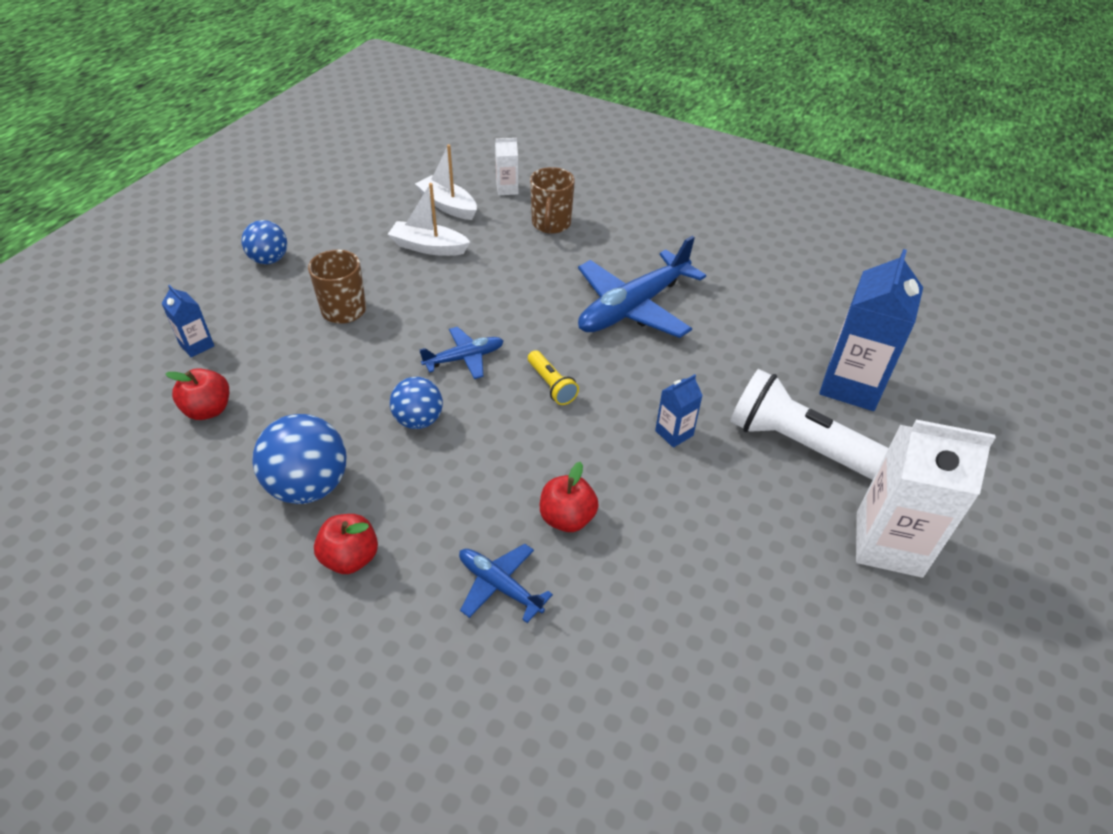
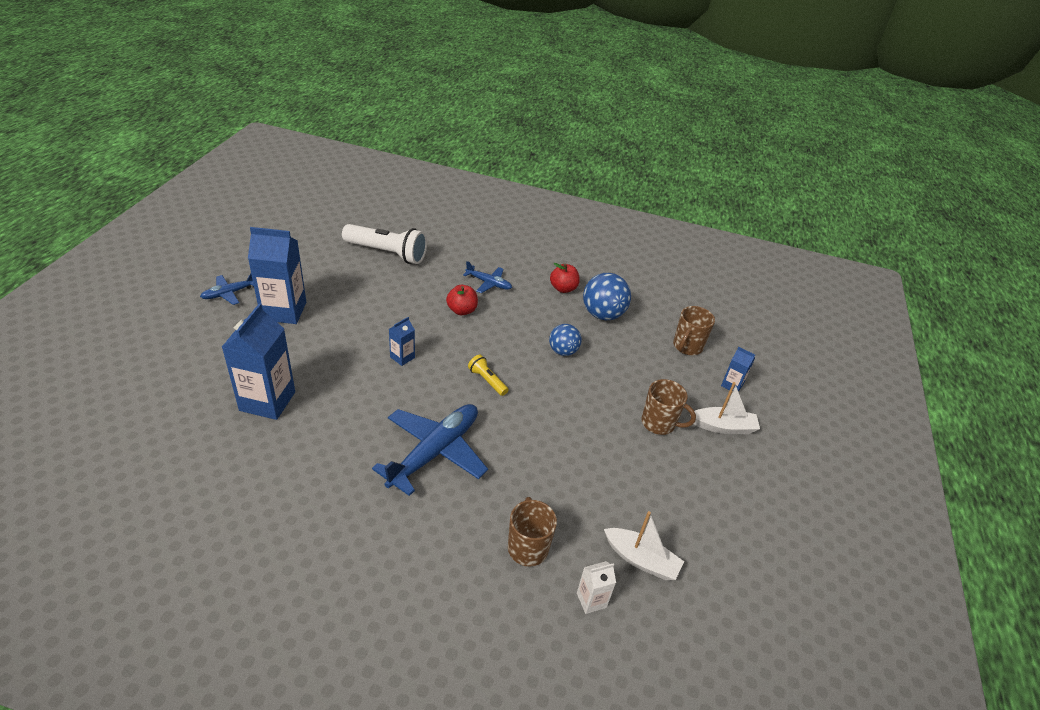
camera: 165 degrees right, 5 degrees down
red apple [165,368,229,420] -> brown mug [673,306,715,355]
blue ball [241,220,287,264] -> none
white boat [388,183,470,256] -> white boat moved to [690,382,760,434]
blue plane [419,327,504,379] -> blue plane moved to [200,274,254,305]
white flashlight [730,369,889,480] -> white flashlight moved to [342,224,427,264]
white carton [856,420,996,578] -> blue carton [248,227,306,324]

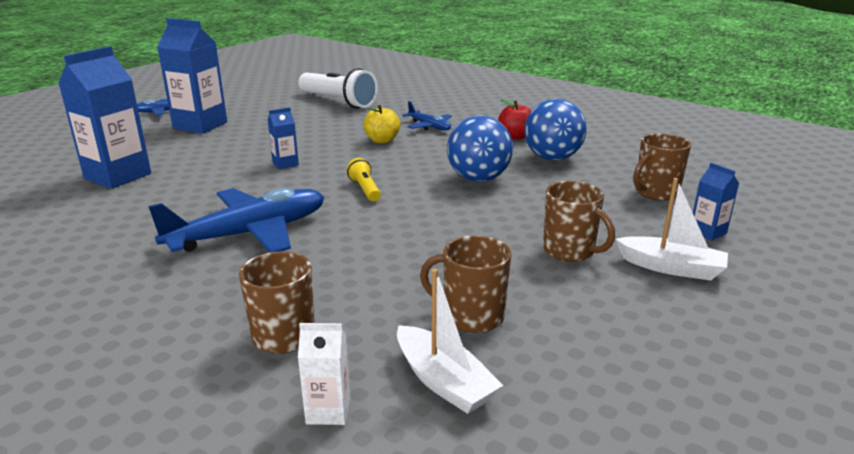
camera: 25 degrees right, 15 degrees down
red apple [446,285,478,315] -> yellow apple [363,105,400,143]
blue ball [549,324,582,356] -> blue ball [447,116,513,182], size x1.57
none -> brown mug [420,235,512,333]

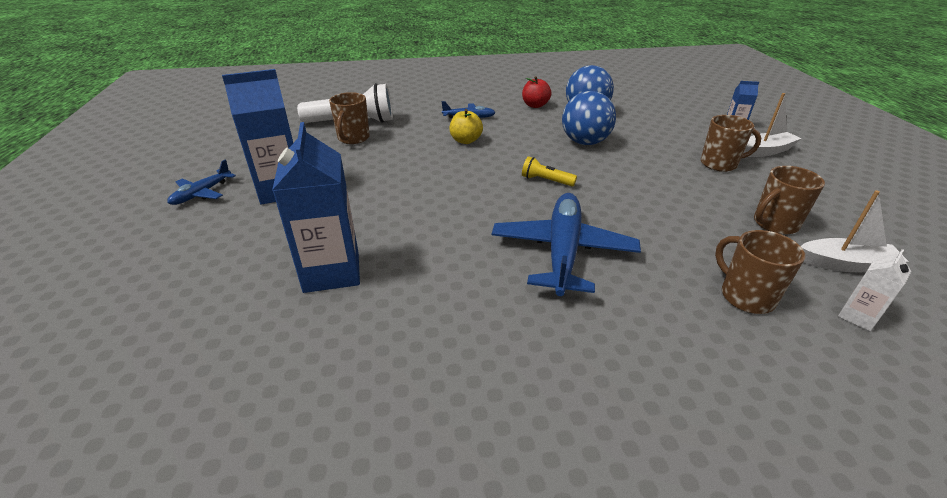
camera: 45 degrees left, 10 degrees up
blue carton [268,107,299,169] -> none
brown mug [633,133,691,201] -> brown mug moved to [329,92,370,144]

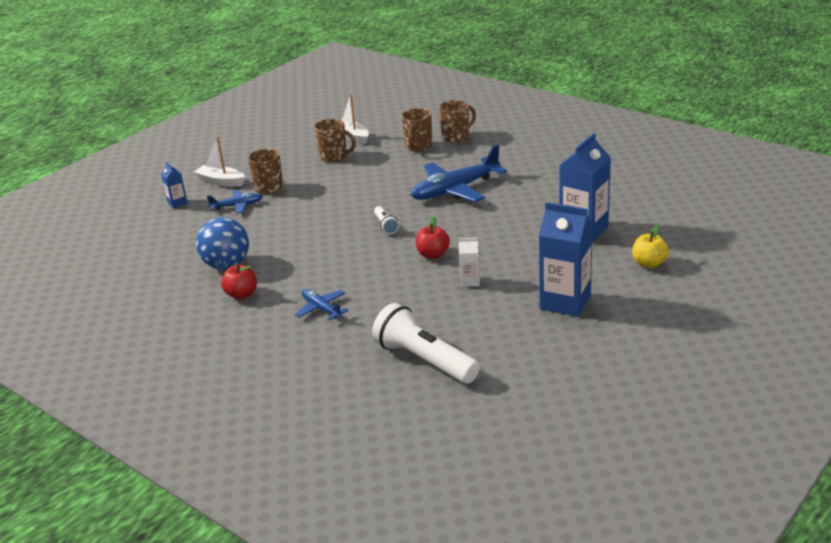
camera: 130 degrees left, 5 degrees down
blue plane [167,160,236,205] -> blue plane moved to [207,190,263,214]
brown mug [329,92,370,144] -> brown mug moved to [439,100,476,143]
yellow apple [449,109,483,144] -> yellow apple moved to [632,225,669,268]
yellow flashlight [522,156,577,186] -> white flashlight [374,206,399,235]
blue ball [562,91,616,145] -> none
white carton [838,249,911,331] -> white carton moved to [459,238,480,287]
none -> red apple [416,217,450,259]

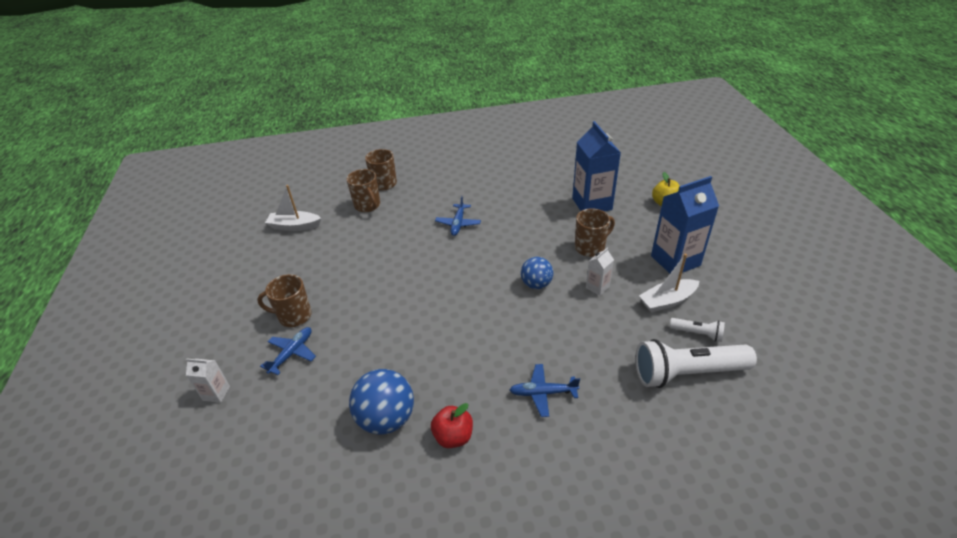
camera: 50 degrees left, 10 degrees up
blue carton [161,162,188,208] -> white carton [186,358,230,403]
white boat [194,136,245,187] -> white boat moved to [639,254,699,313]
brown mug [314,119,356,162] -> brown mug moved to [575,208,615,257]
white flashlight [374,206,399,235] -> white flashlight moved to [669,318,725,342]
blue plane [411,145,507,202] -> blue plane [435,196,481,236], size x0.51
red apple [416,217,450,259] -> blue ball [521,257,553,289]

